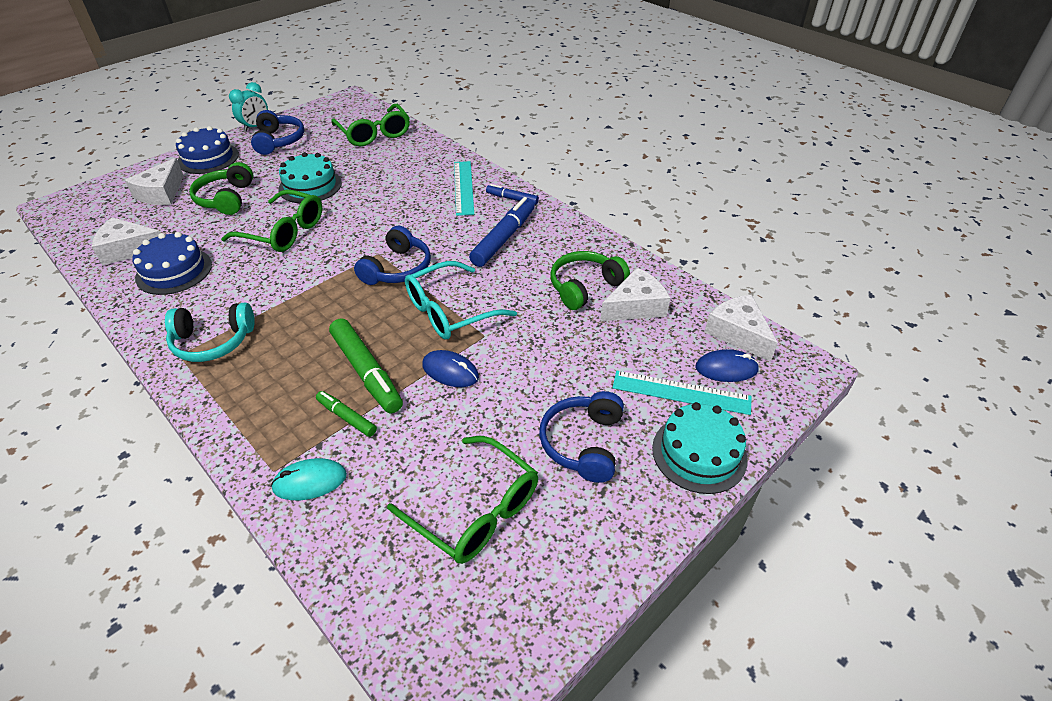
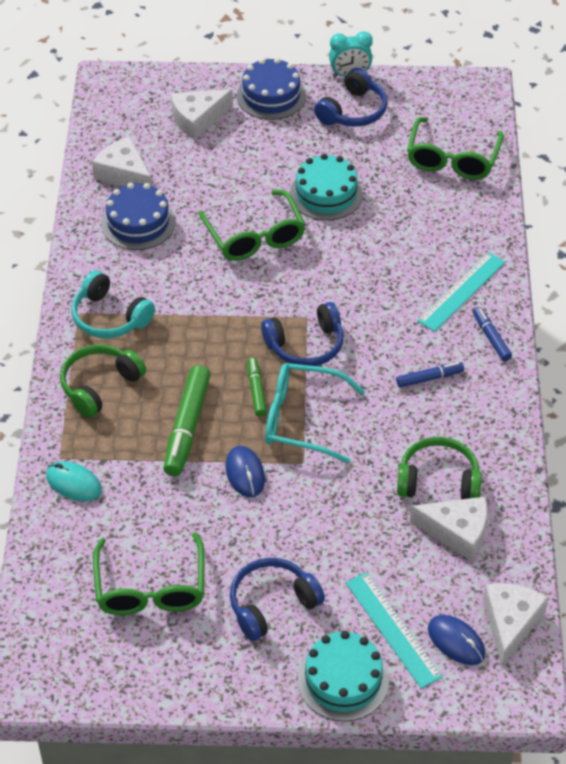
camera: 45 degrees right, 5 degrees up
green headphones [189,162,253,215] -> green headphones moved to [60,344,146,418]
green marker [316,391,377,437] -> green marker moved to [247,357,267,417]
blue marker [469,197,535,267] -> blue marker [396,362,464,388], size x0.55

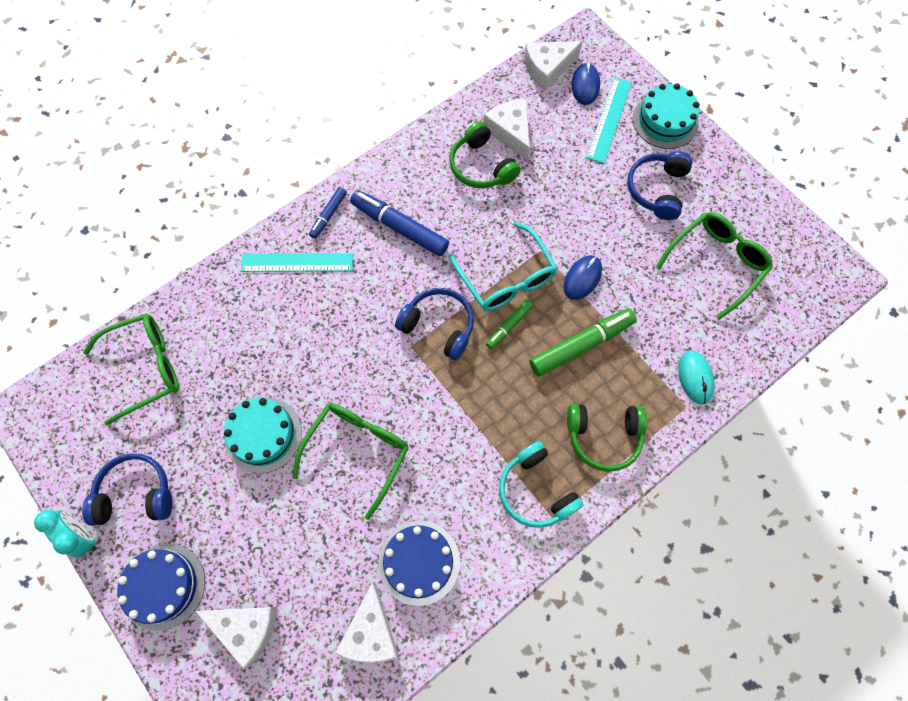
camera: 130 degrees left, 20 degrees up
turquoise headphones [71,270,155,338] -> turquoise headphones turned 150 degrees clockwise [499,441,583,528]
blue headphones [230,558,325,641] -> blue headphones turned 90 degrees clockwise [627,151,692,220]
blue marker [396,362,464,388] -> blue marker [350,190,449,256], size x1.82

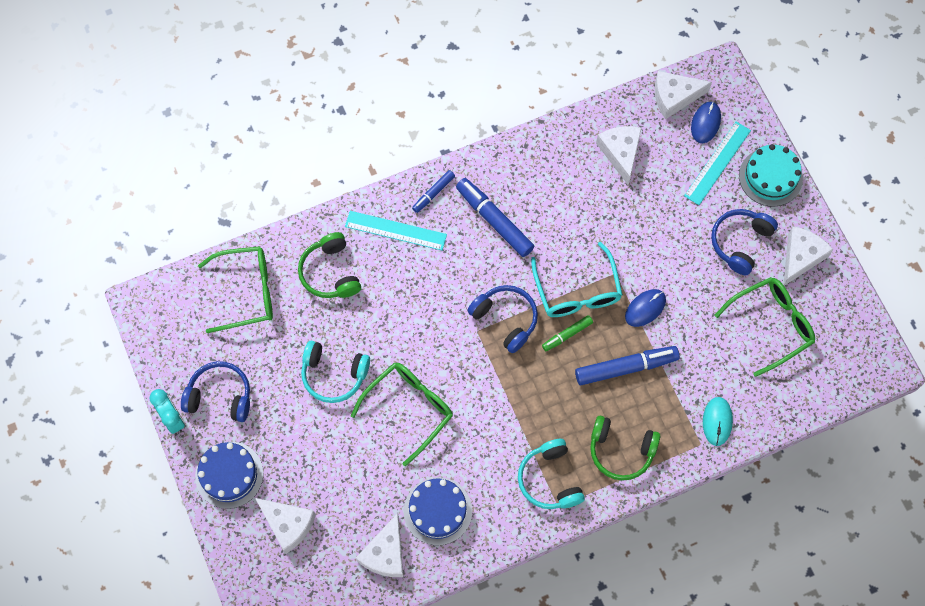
camera: 15 degrees right, 0 degrees up
turquoise cake [224,398,302,473] -> turquoise headphones [301,341,370,403]
green headphones [449,121,521,188] -> green headphones moved to [298,232,361,298]
green marker [530,308,637,376] -> blue marker [575,346,680,385]
none -> white cheese [784,226,833,286]

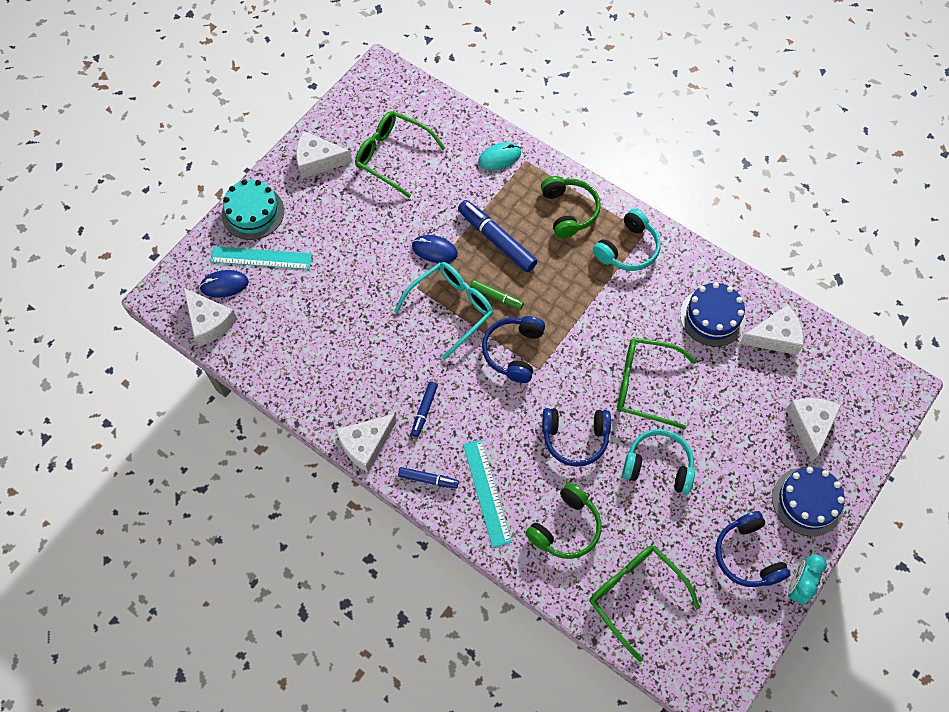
camera: 120 degrees left, 5 degrees down
turquoise headphones [301,341,370,403] -> turquoise headphones turned 60 degrees counterclockwise [622,429,695,494]
blue marker [456,178,534,257] -> blue marker [411,381,438,437], size x0.55
white cheese [596,126,642,185] -> white cheese moved to [336,414,397,473]
blue headphones [711,209,778,275] -> blue headphones moved to [542,408,611,467]

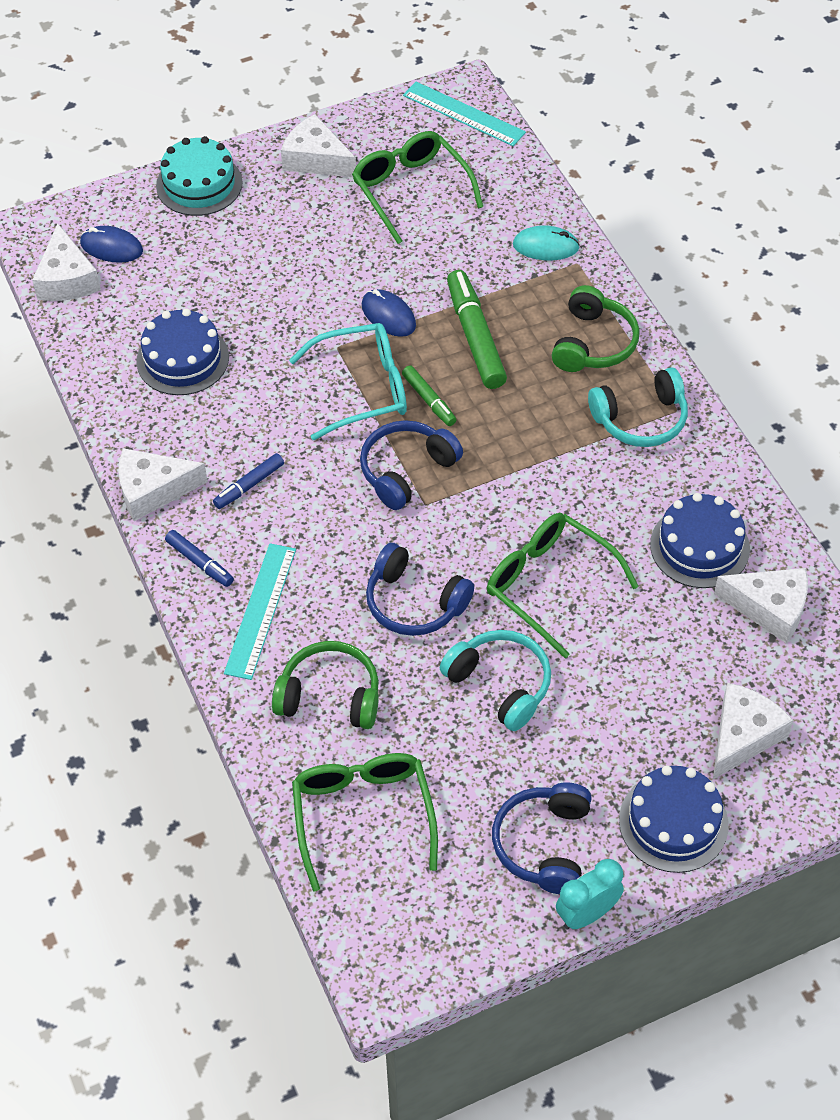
camera: 30 degrees right, 10 degrees down
turquoise ruler [210,246,312,270] -> turquoise ruler moved to [403,82,526,146]
blue marker [458,200,538,272] -> green marker [447,270,507,389]
green headphones [525,483,602,559] -> green headphones turned 150 degrees counterclockwise [272,641,379,729]
none -> blue cake [136,308,229,395]

